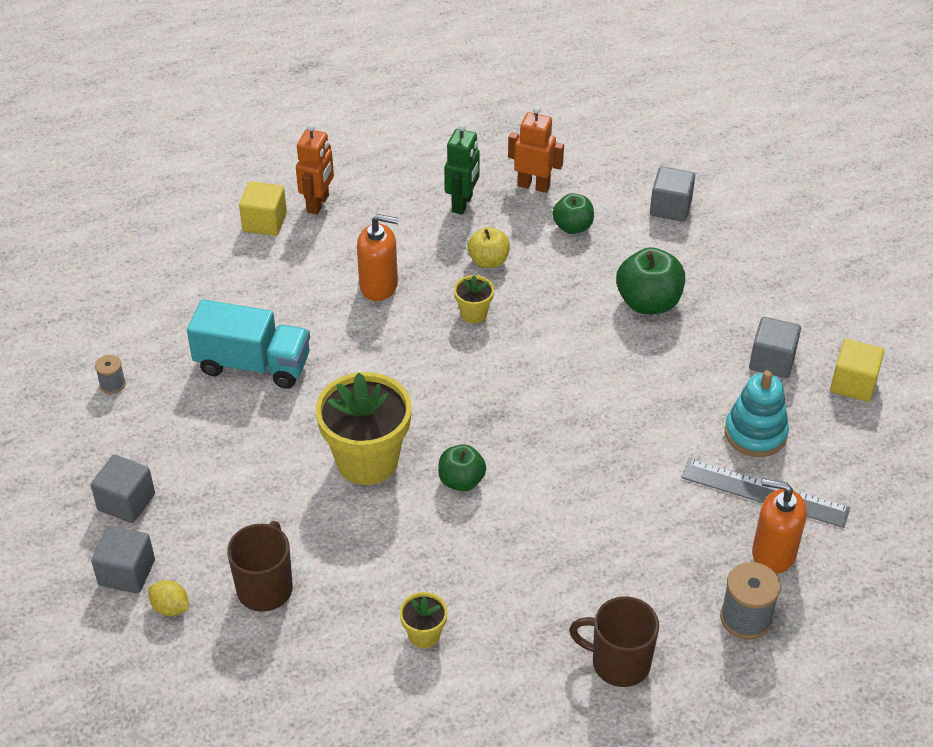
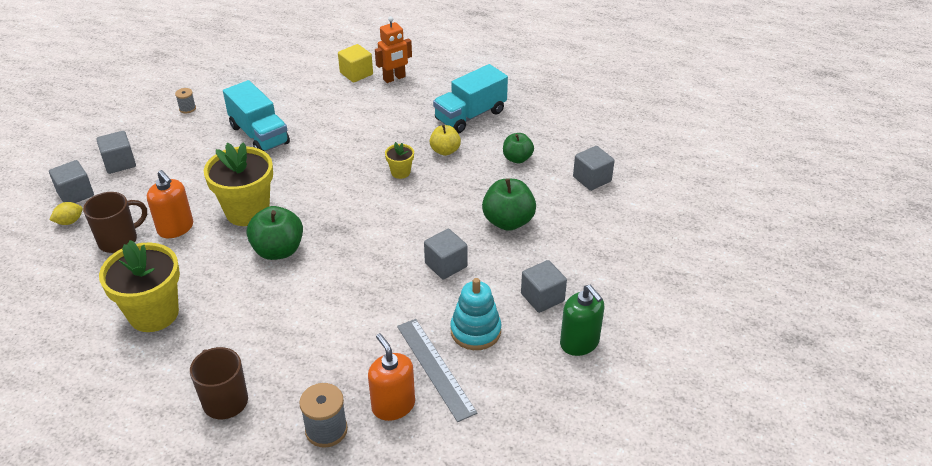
camera: 40 degrees right, 5 degrees down
yellow lemon [148,580,189,616] -> yellow lemon turned 75 degrees clockwise [49,202,83,225]
orange soap dispenser [357,214,399,301] -> orange soap dispenser moved to [147,170,193,238]
yellow flower pot [400,592,447,648] -> yellow flower pot [99,240,180,332], size x2.15
green apple [438,444,486,491] -> green apple [247,206,303,260], size x1.57
green robot [445,124,480,215] -> turquoise truck [433,64,508,133]
orange robot [508,106,564,193] -> none
yellow cube [830,339,884,402] -> green soap dispenser [560,285,604,356]
none -> grey cube [424,229,467,280]

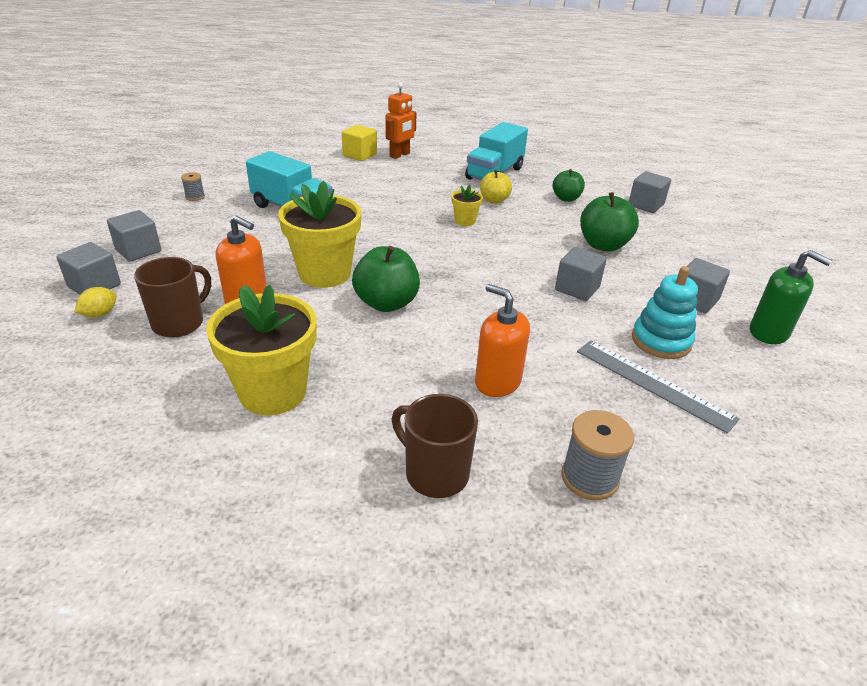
camera: 20 degrees left, 5 degrees down
orange soap dispenser [368,333,415,421] -> orange soap dispenser moved to [475,284,530,397]

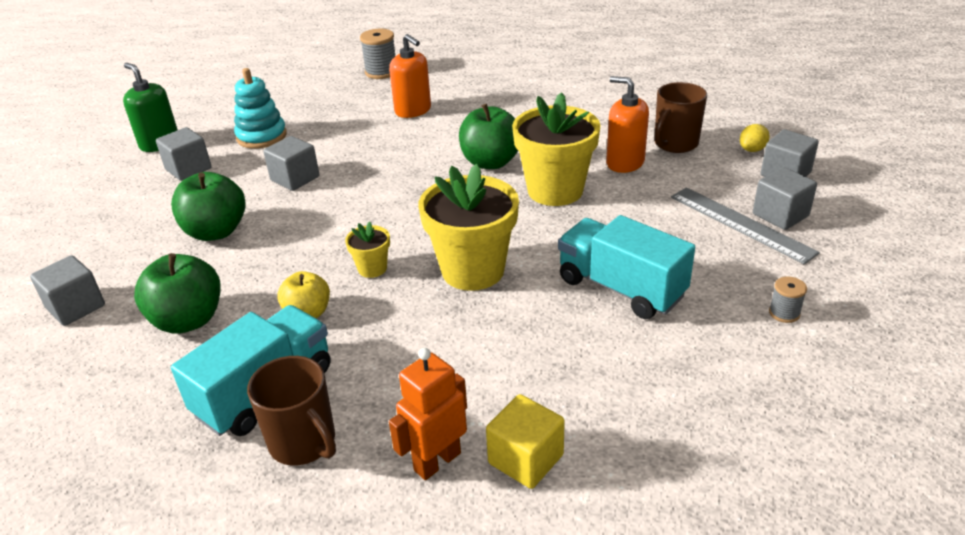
camera: 170 degrees left, 0 degrees up
yellow flower pot [206,285,317,416] -> yellow flower pot moved to [419,164,519,291]
brown mug [392,394,478,498] -> brown mug moved to [247,356,336,466]
green apple [552,169,585,202] -> green apple [134,253,220,333], size x1.57
grey ruler [577,340,739,434] -> grey ruler moved to [671,187,820,264]

